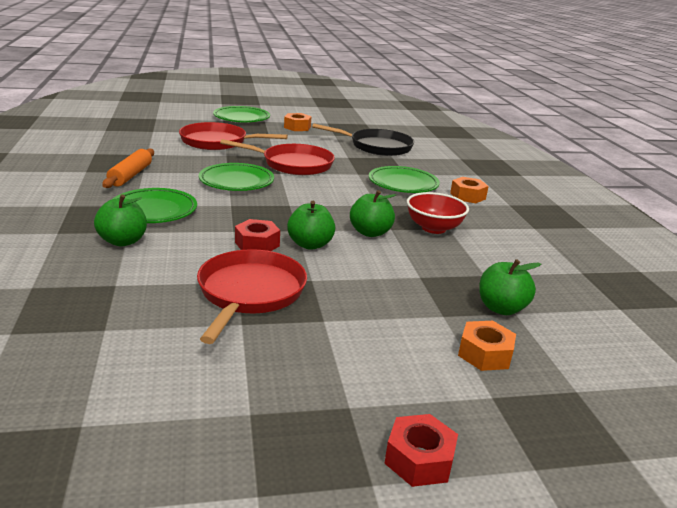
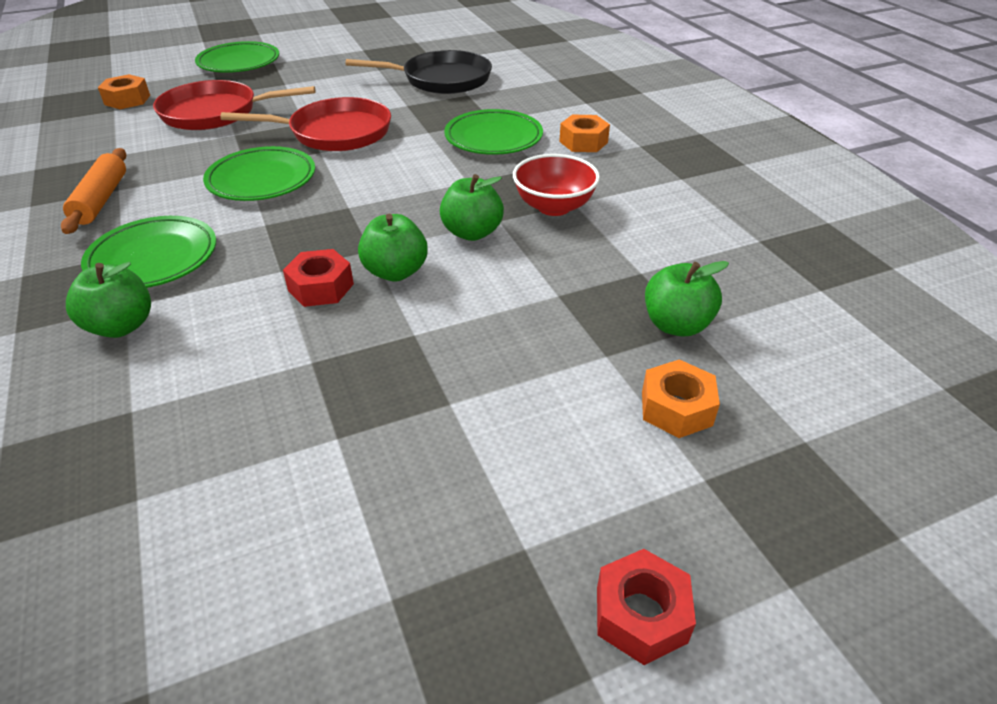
camera: 10 degrees left, 15 degrees up
red pan [197,249,307,344] -> none
orange nut [284,113,311,131] -> orange nut moved to [98,74,150,109]

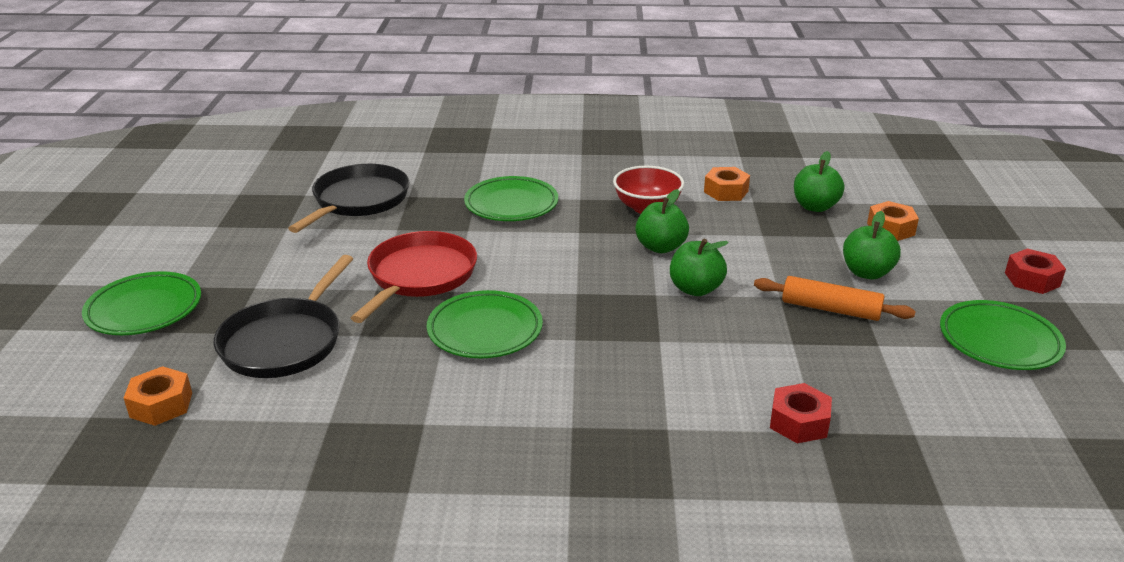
camera: 65 degrees left, 10 degrees down
orange rolling pin [61,148,126,234] -> orange rolling pin moved to [754,276,916,321]
green apple [66,262,151,338] -> green apple moved to [843,211,901,279]
green plate [81,216,216,288] -> green plate moved to [940,300,1066,370]
red pan [153,80,315,130] -> black pan [214,255,353,378]
red nut [283,249,354,307] -> red nut moved to [770,383,832,443]
orange nut [559,114,610,152] -> orange nut moved to [704,167,750,201]

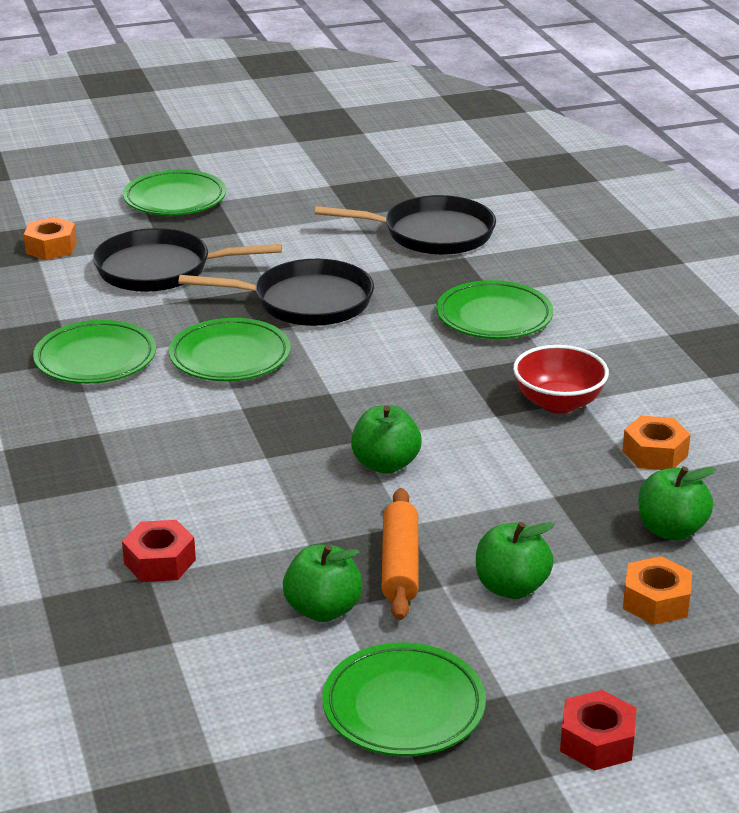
camera: 70 degrees right, 0 degrees up
red pan [351,231,477,323] -> black pan [178,259,374,326]
green apple [635,189,689,253] -> green apple moved to [283,545,363,622]
none -> green plate [33,320,156,384]

